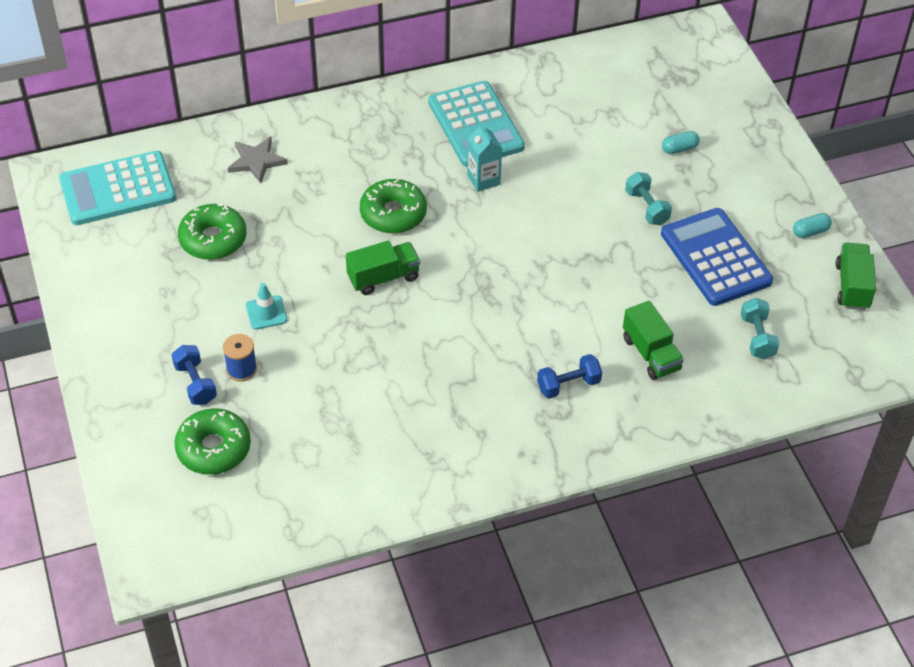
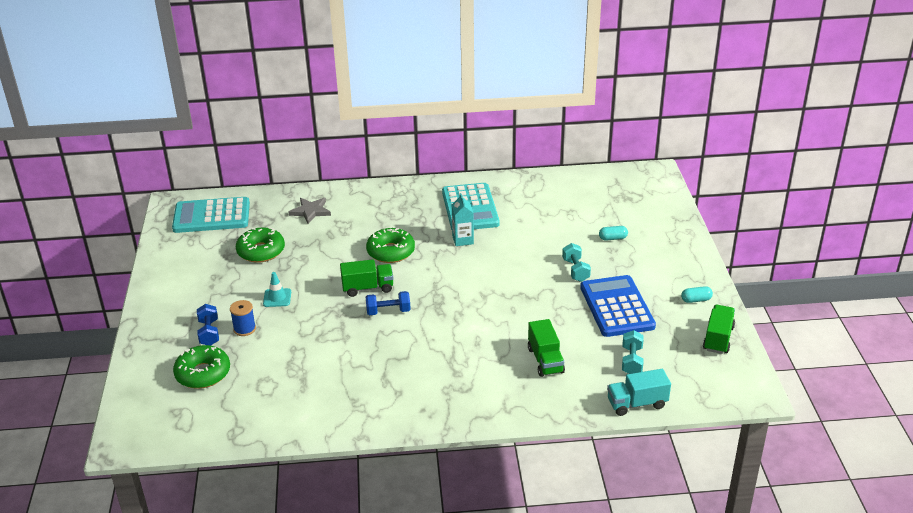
camera: 15 degrees right, 15 degrees down
blue dumbbell [537,354,602,399] -> blue dumbbell moved to [366,291,411,315]
none -> turquoise truck [607,369,671,416]

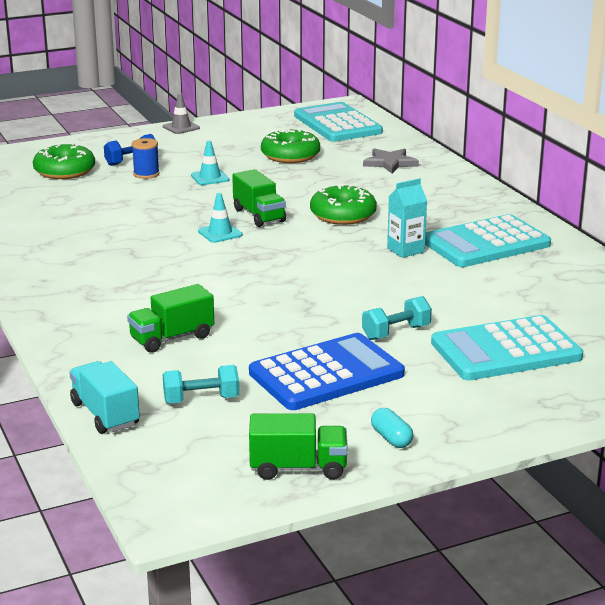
camera: 70 degrees right, 10 degrees down
blue dumbbell [366,291,411,315] -> turquoise traffic cone [198,193,243,243]
turquoise capsule [599,226,628,241] -> turquoise calculator [431,315,583,380]
none -> grey traffic cone [163,93,200,134]

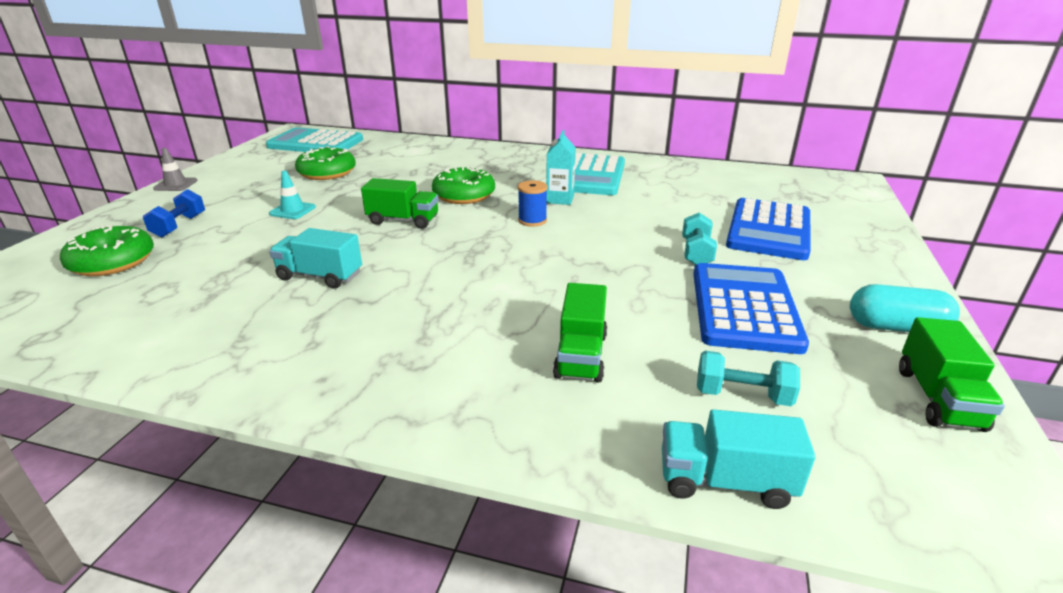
camera: 50 degrees left, 5 degrees up
blue spool [132,138,160,179] -> blue spool moved to [518,180,548,227]
turquoise dumbbell [163,365,239,404] -> turquoise dumbbell turned 75 degrees clockwise [697,350,800,406]
turquoise traffic cone [198,193,243,243] -> none
green truck [249,414,348,480] -> green truck turned 150 degrees clockwise [899,317,1005,432]
grey star [363,148,419,173] -> none
turquoise capsule [371,408,413,448] -> turquoise capsule [850,284,960,332], size x1.68
turquoise calculator [431,315,583,380] -> blue calculator [726,198,811,260]
none -> turquoise truck [269,228,362,289]

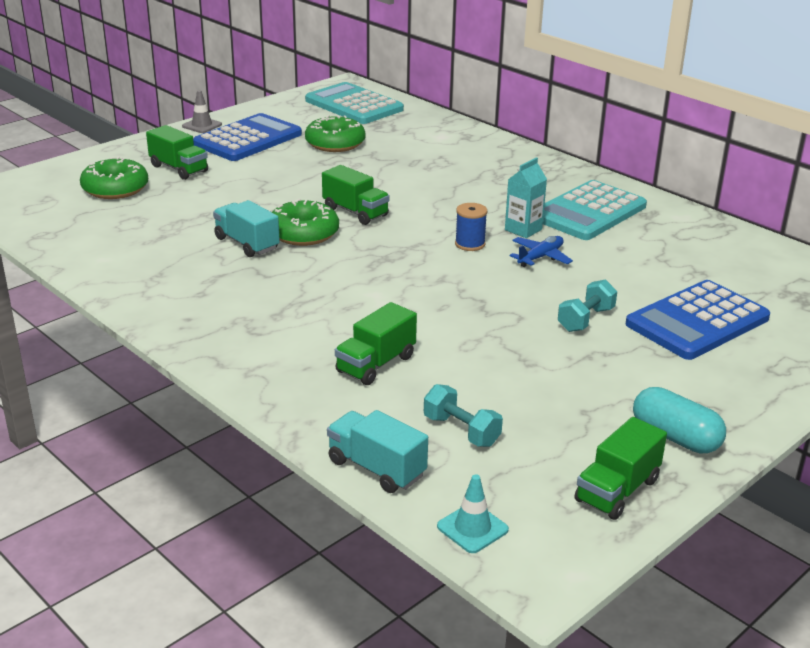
camera: 30 degrees right, 0 degrees up
blue dumbbell [143,189,205,237] -> green truck [146,125,208,180]
turquoise traffic cone [269,170,316,219] -> turquoise traffic cone moved to [437,474,509,553]
green donut [432,167,495,204] -> green donut moved to [272,199,339,246]
blue calculator [693,263,809,354] -> blue calculator moved to [193,113,302,161]
none -> blue plane [510,236,573,267]

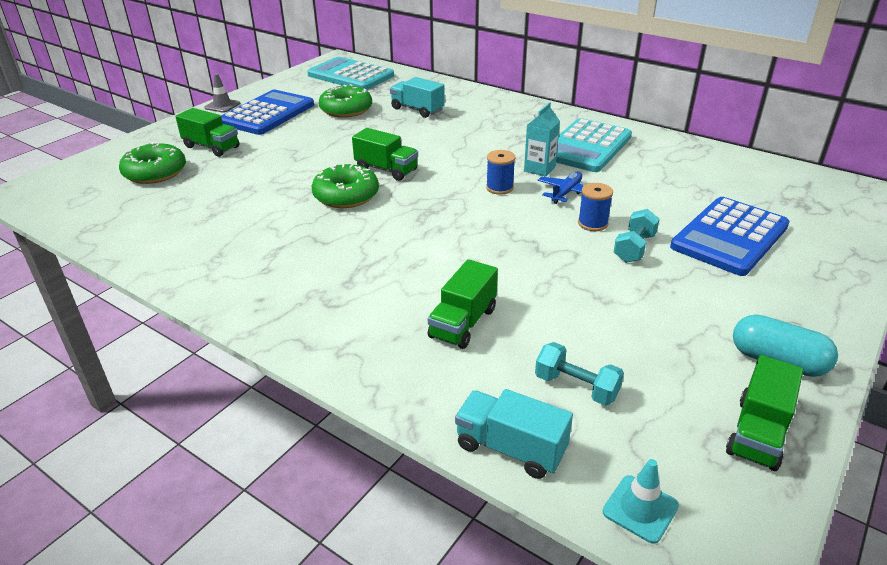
camera: 10 degrees left, 5 degrees up
turquoise truck [213,200,280,257] -> turquoise truck moved to [390,77,445,118]
none -> blue spool [578,183,613,231]

